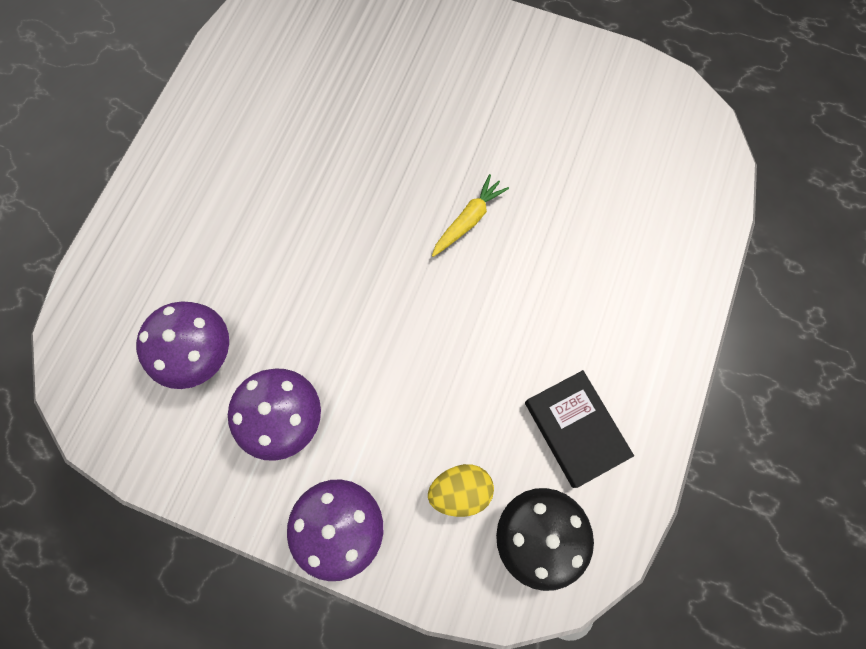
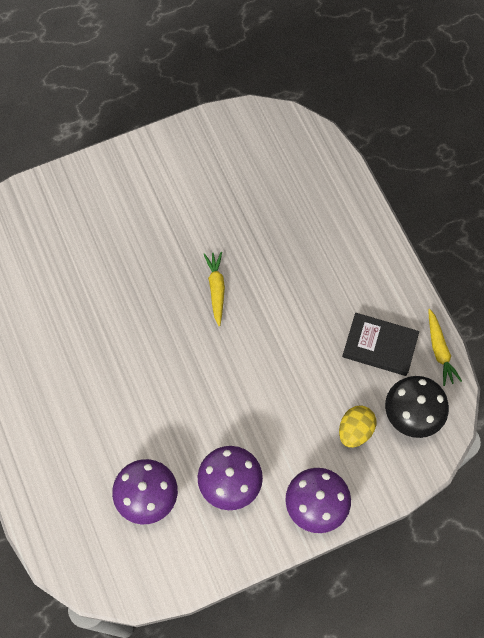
camera: 45 degrees left, 5 degrees down
none -> yellow carrot [428,309,462,386]

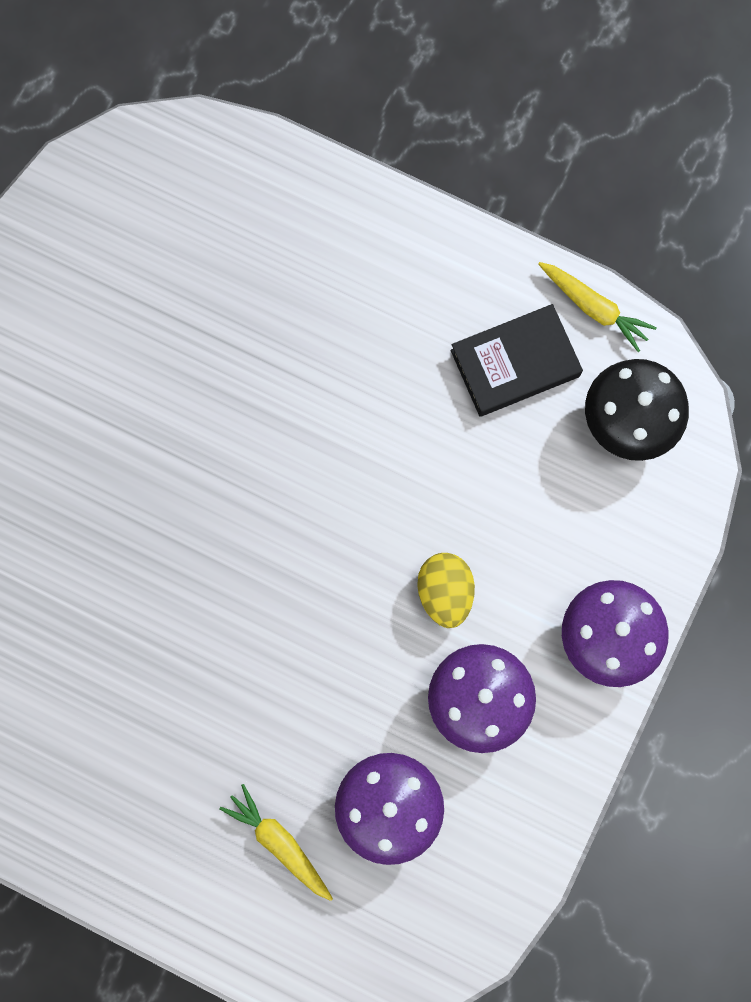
camera: 40 degrees left, 10 degrees up
yellow carrot [204,252,225,326] -> yellow carrot moved to [219,784,333,901]
yellow egg [339,405,376,448] -> yellow egg moved to [417,553,475,628]

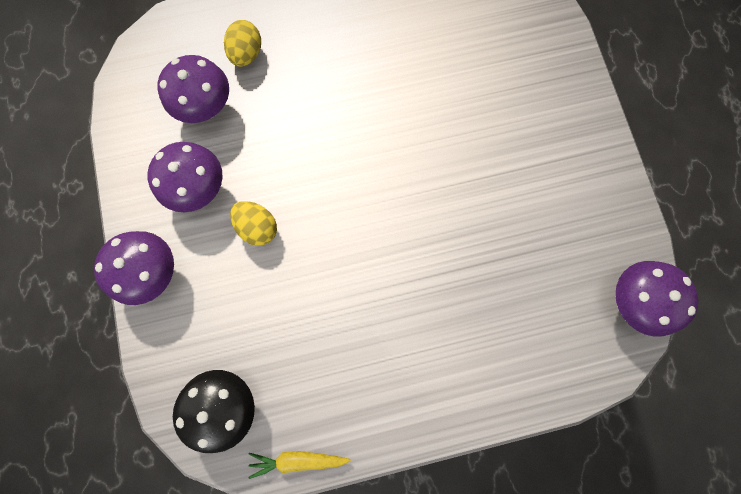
camera: 140 degrees right, 0 degrees up
yellow carrot [219,784,333,901] -> yellow egg [224,20,261,67]
black book [451,304,583,417] -> none
none -> purple mushroom [615,261,698,336]

